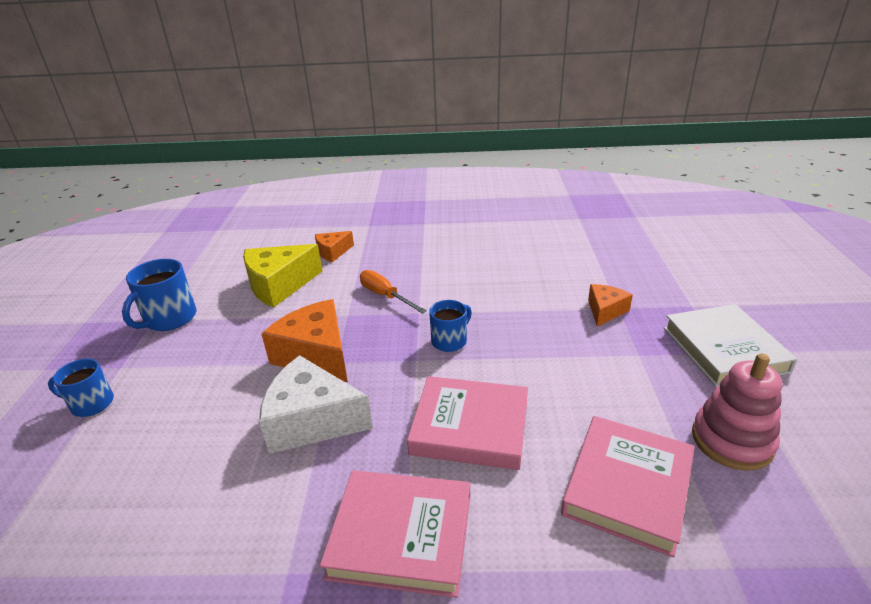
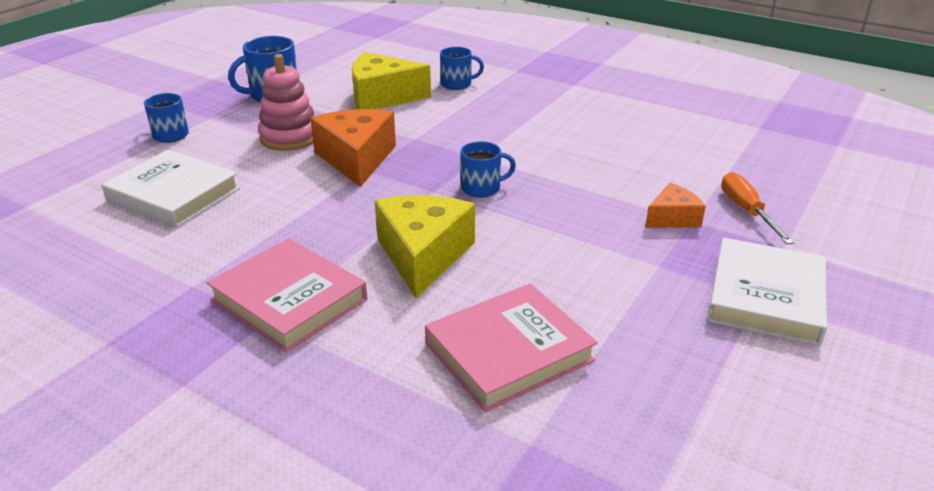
camera: 30 degrees right, 0 degrees up
white cheese [259,355,373,454] -> none
orange cheese [315,231,354,262] -> blue mug [440,47,484,90]
orange screwdriver [360,270,427,314] -> orange screwdriver moved to [721,172,794,244]
pink book [407,376,528,470] -> yellow cheese [375,195,475,298]
pink stacking toy [692,353,782,471] -> pink stacking toy moved to [258,54,314,151]
none -> white book [101,150,240,228]

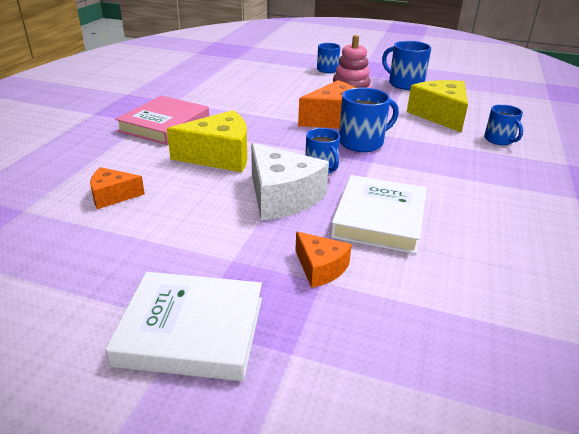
camera: 75 degrees right, 0 degrees up
white book [101,150,240,228] -> white book moved to [330,175,427,254]
pink book [425,283,598,412] -> orange cheese [90,167,145,209]
orange screwdriver [721,172,794,244] -> none
none -> white cheese [251,143,329,221]
none -> blue mug [339,88,399,152]

